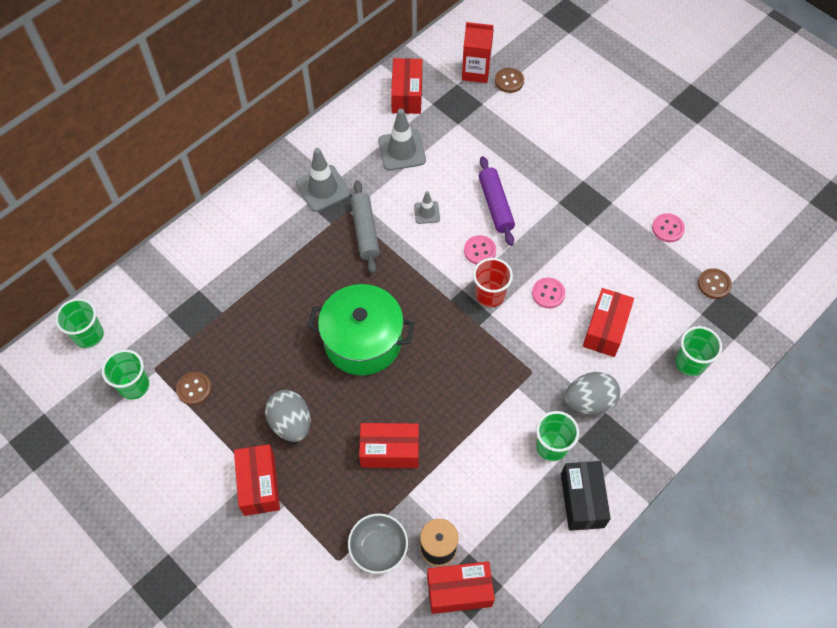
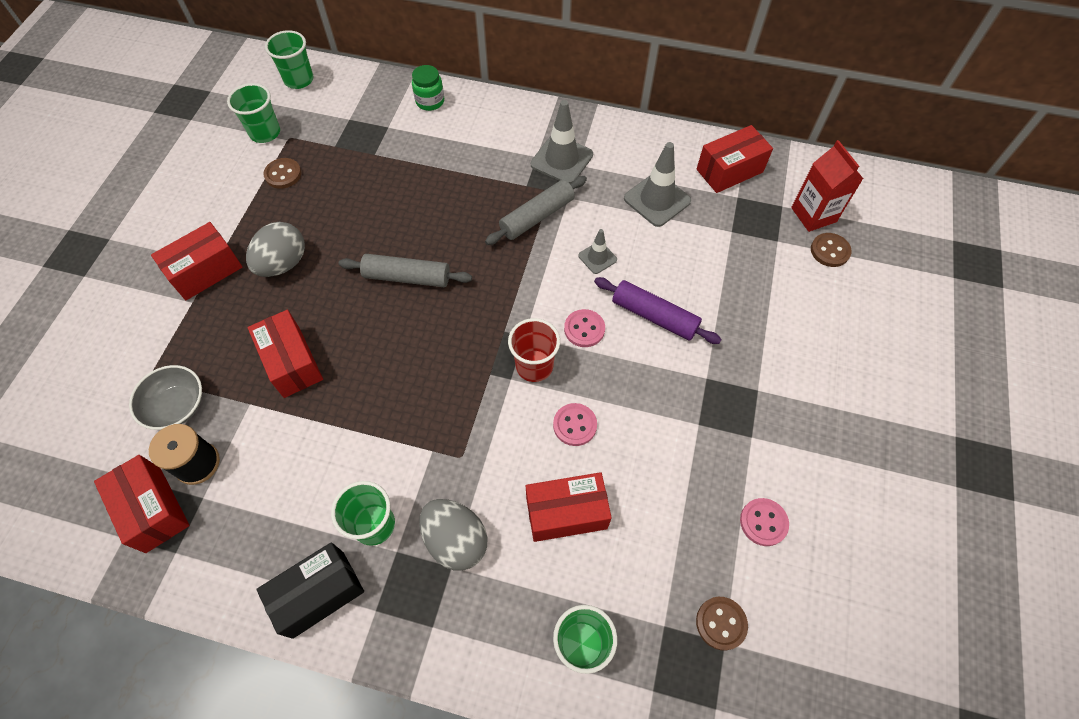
camera: 60 degrees right, 0 degrees up
green pot [308,284,414,375] -> grey rolling pin [339,254,472,287]
purple rolling pin [479,156,515,246] -> purple rolling pin turned 75 degrees clockwise [594,277,722,344]
none -> green jar [412,65,444,111]

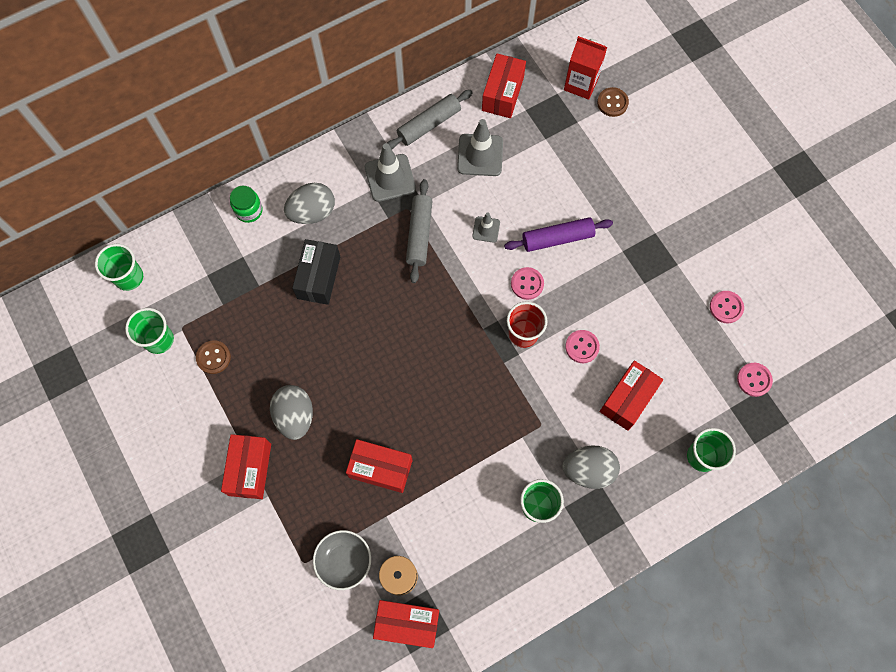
camera: 45 degrees left, 10 degrees up
black box [256,542,364,639] -> black box moved to [292,239,340,305]
grey rolling pin [339,254,472,287] -> grey rolling pin moved to [387,90,473,149]
brown button [696,597,748,651] -> pink button [737,363,773,397]
none -> grey egg [284,183,335,224]

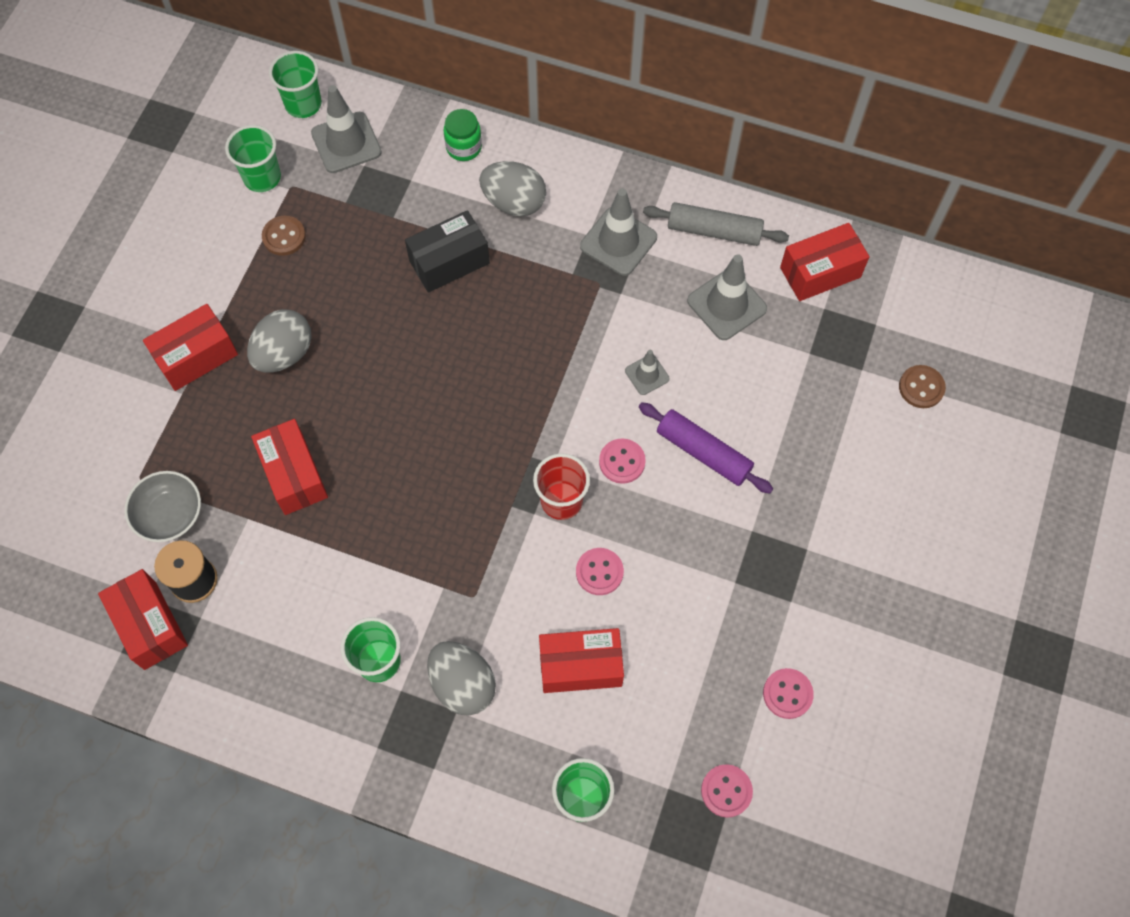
camera: 50 degrees right, 5 degrees down
grey rolling pin [406,179,432,283] -> none
red carton [564,36,607,100] -> none
none -> grey traffic cone [311,85,382,173]

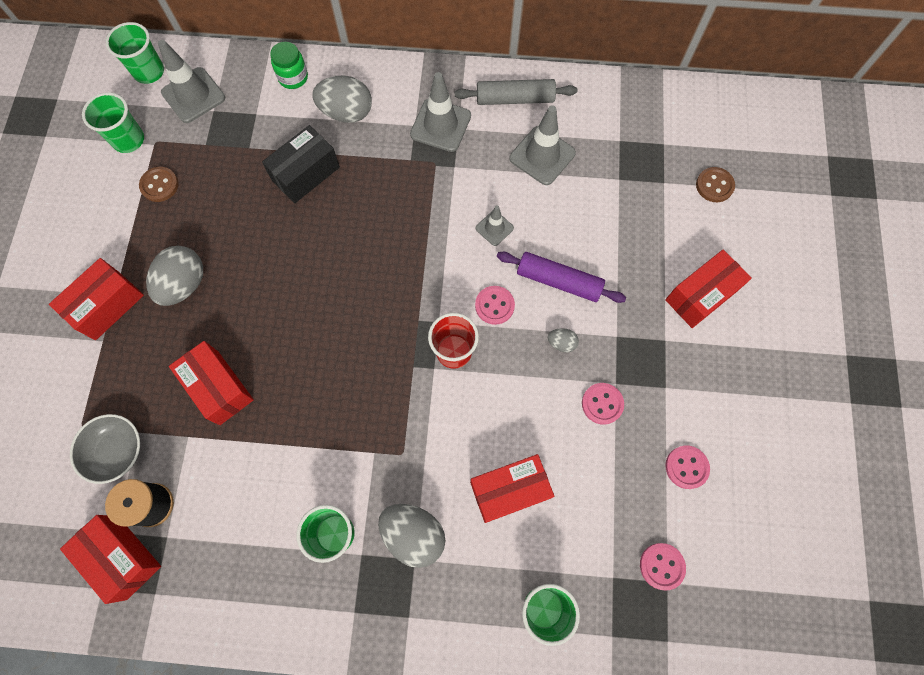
camera: 15 degrees left, 5 degrees up
pink button [576,548,624,595] -> pink button moved to [582,383,624,425]
red box [780,223,869,301] -> red box moved to [665,249,752,328]
none -> grey egg [548,328,579,352]

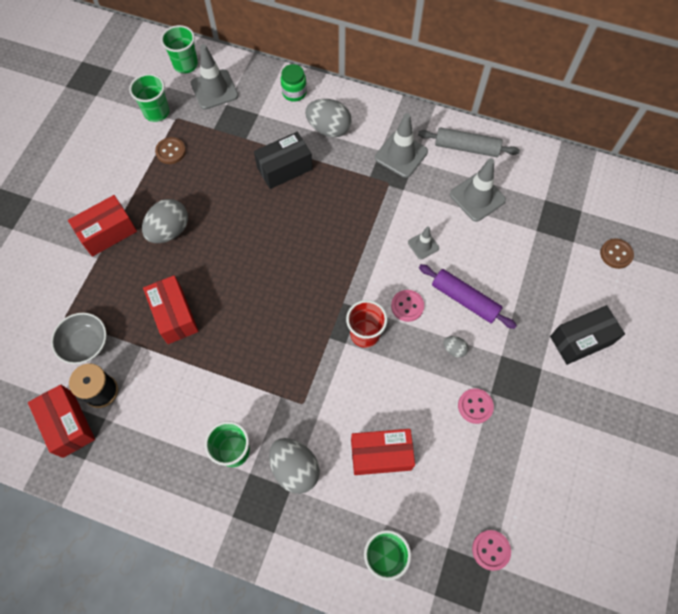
camera: 15 degrees right, 5 degrees down
red box [665,249,752,328] -> black box [550,305,625,365]
pink button [665,445,710,489] -> none

